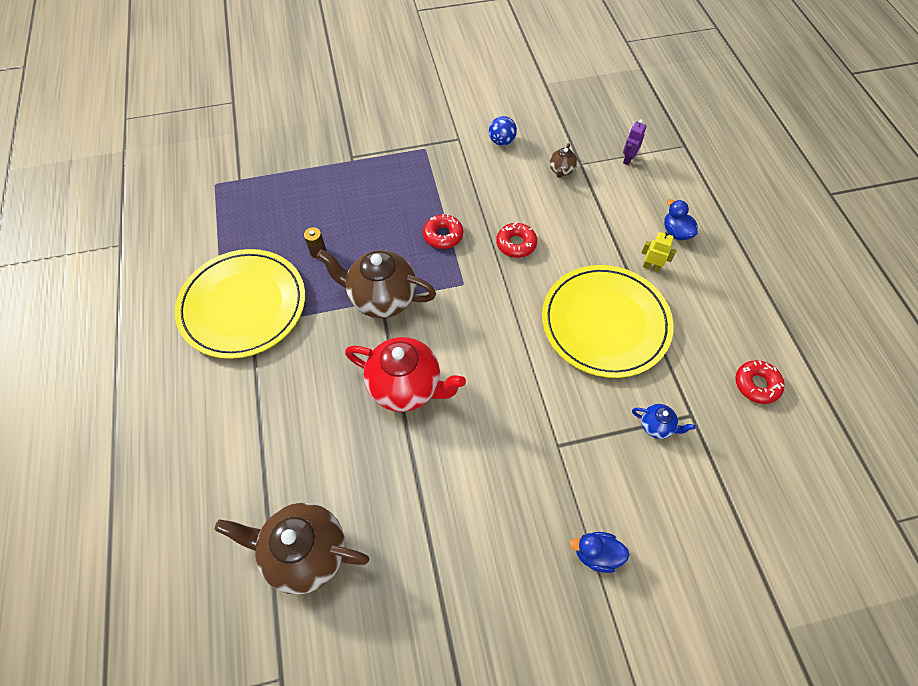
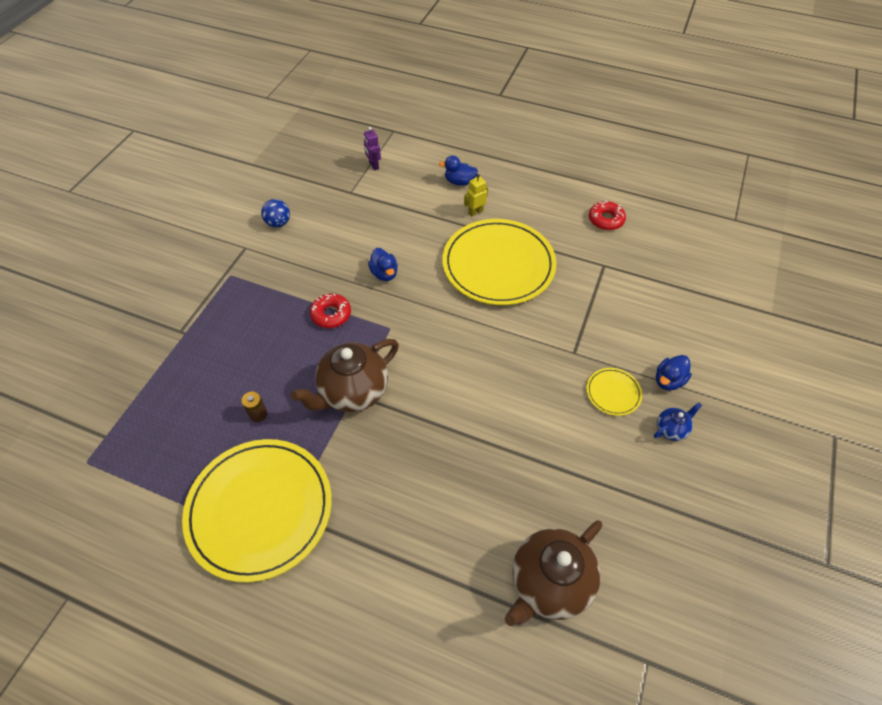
camera: 55 degrees left, 5 degrees down
red teapot [345,337,466,412] -> none
red donut [496,222,537,258] -> blue duck [368,248,398,281]
brown teapot [549,143,578,178] -> none
blue teapot [632,404,695,439] -> blue teapot moved to [654,403,702,441]
none -> yellow plate [586,368,642,416]

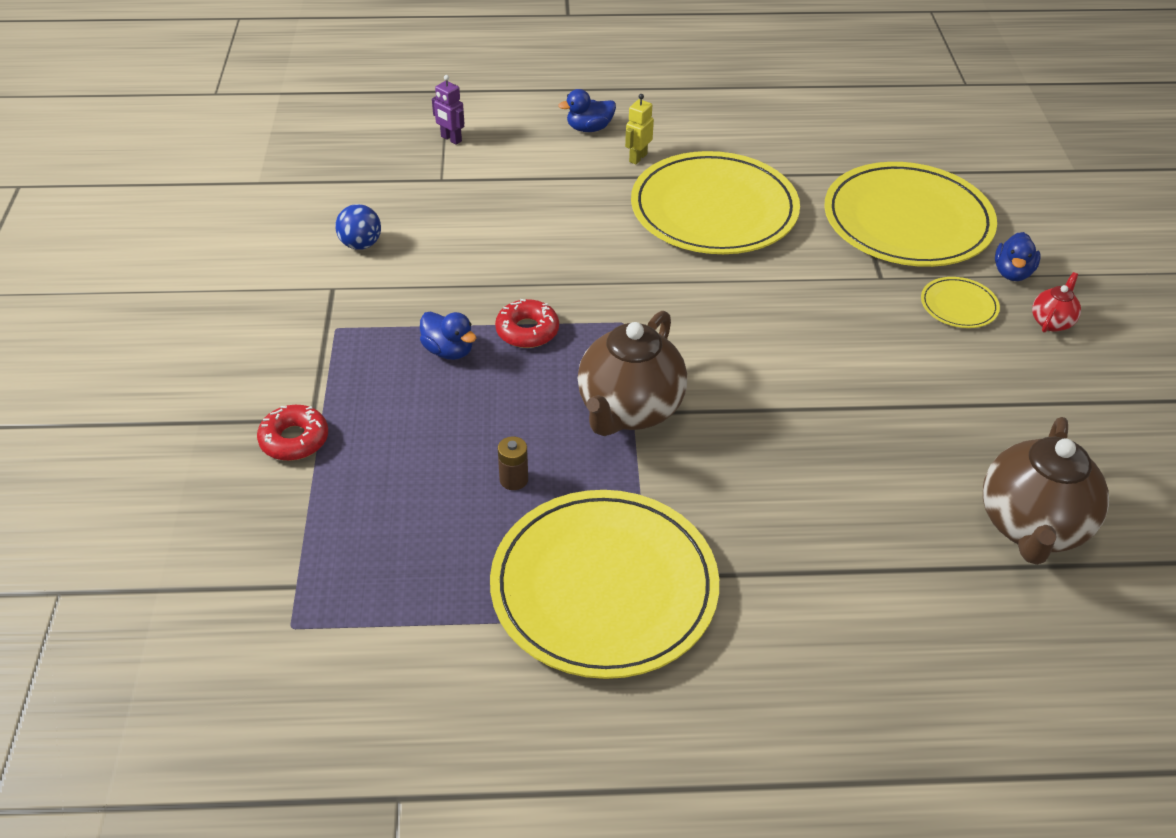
camera: 25 degrees left, 10 degrees down
blue duck [368,248,398,281] -> blue duck moved to [420,312,476,360]
red donut [589,201,626,230] -> red donut moved to [257,405,328,461]
blue teapot [654,403,702,441] -> red teapot [1032,272,1081,333]
none -> yellow plate [824,162,997,267]

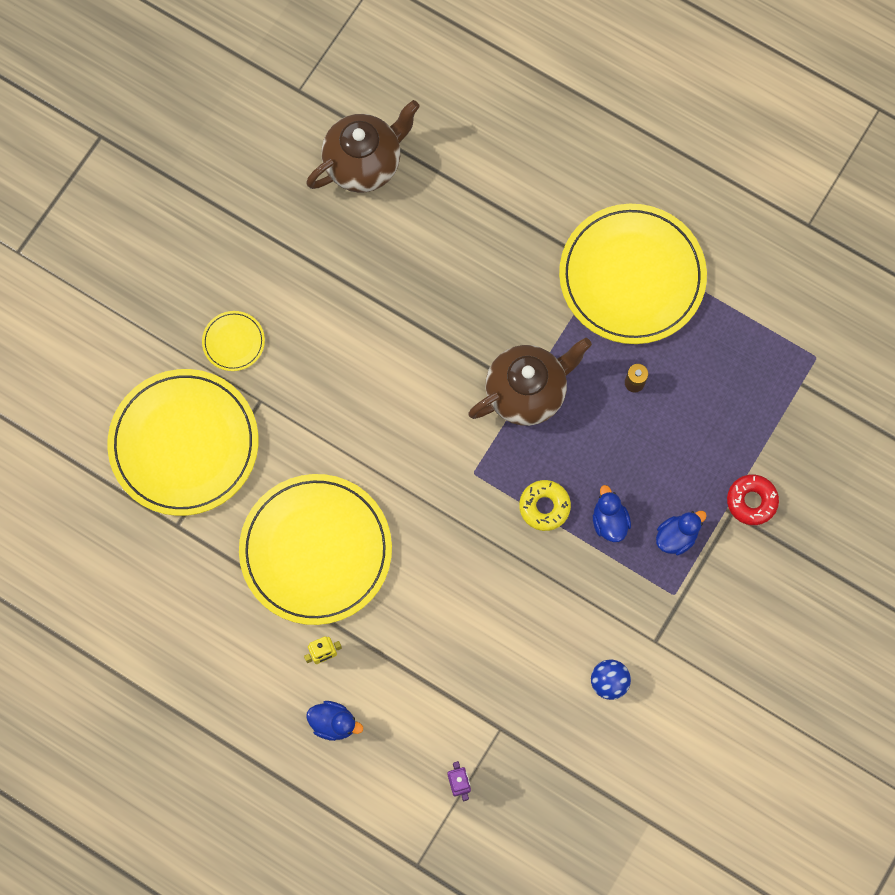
camera: 145 degrees left, 30 degrees up
red donut [495,299,559,348] -> yellow donut [519,480,571,531]
blue duck [995,232,1041,281] -> blue duck moved to [656,511,707,555]
red teapot [1032,272,1081,333] -> none

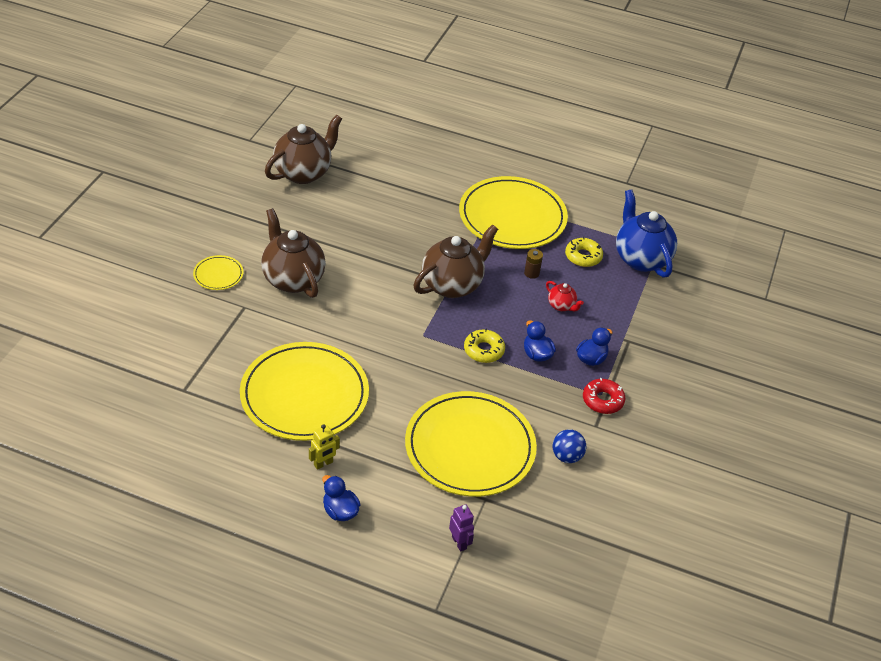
camera: 15 degrees left, 30 degrees down
yellow plate [107,369,258,516] -> yellow plate moved to [405,391,537,497]
blue duck [307,701,363,741] -> blue duck turned 135 degrees counterclockwise [322,475,361,521]
red donut [727,475,779,525] -> red donut moved to [583,378,625,414]
none -> brown teapot [261,208,326,298]
none -> red teapot [546,281,584,311]
none -> yellow donut [565,237,603,267]
none -> blue teapot [616,189,677,278]

